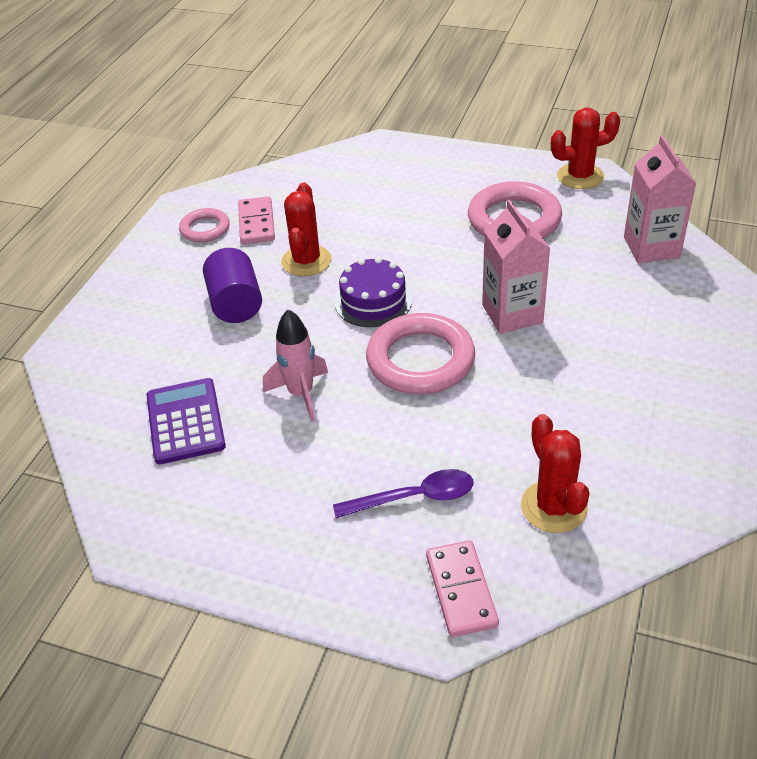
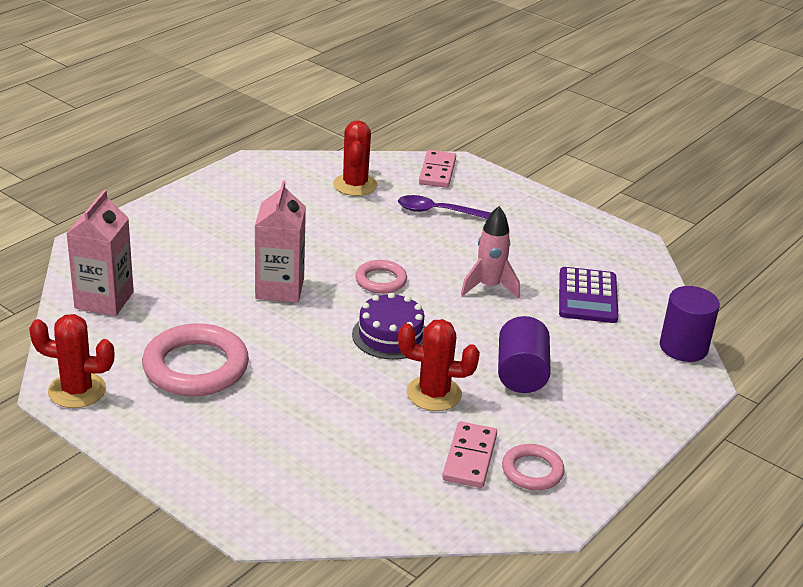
camera: 165 degrees left, 10 degrees down
red cactus [281,183,331,276] -> red cactus turned 75 degrees clockwise [398,319,480,411]
pink ring [366,313,475,394] -> pink ring [355,260,407,294], size x0.55
none -> purple cylinder [660,286,720,362]

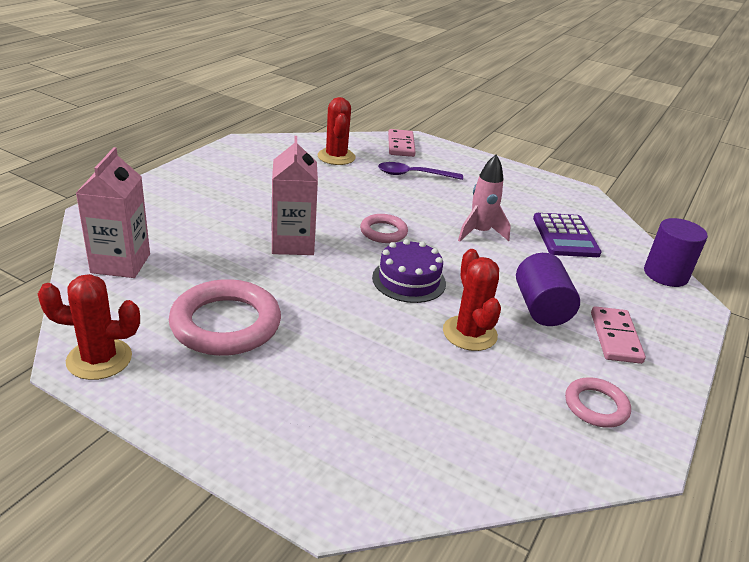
camera: 10 degrees left, 0 degrees up
red cactus [398,319,480,411] -> red cactus turned 75 degrees clockwise [443,249,501,351]
pink domino [442,422,497,488] -> pink domino moved to [591,306,646,364]

